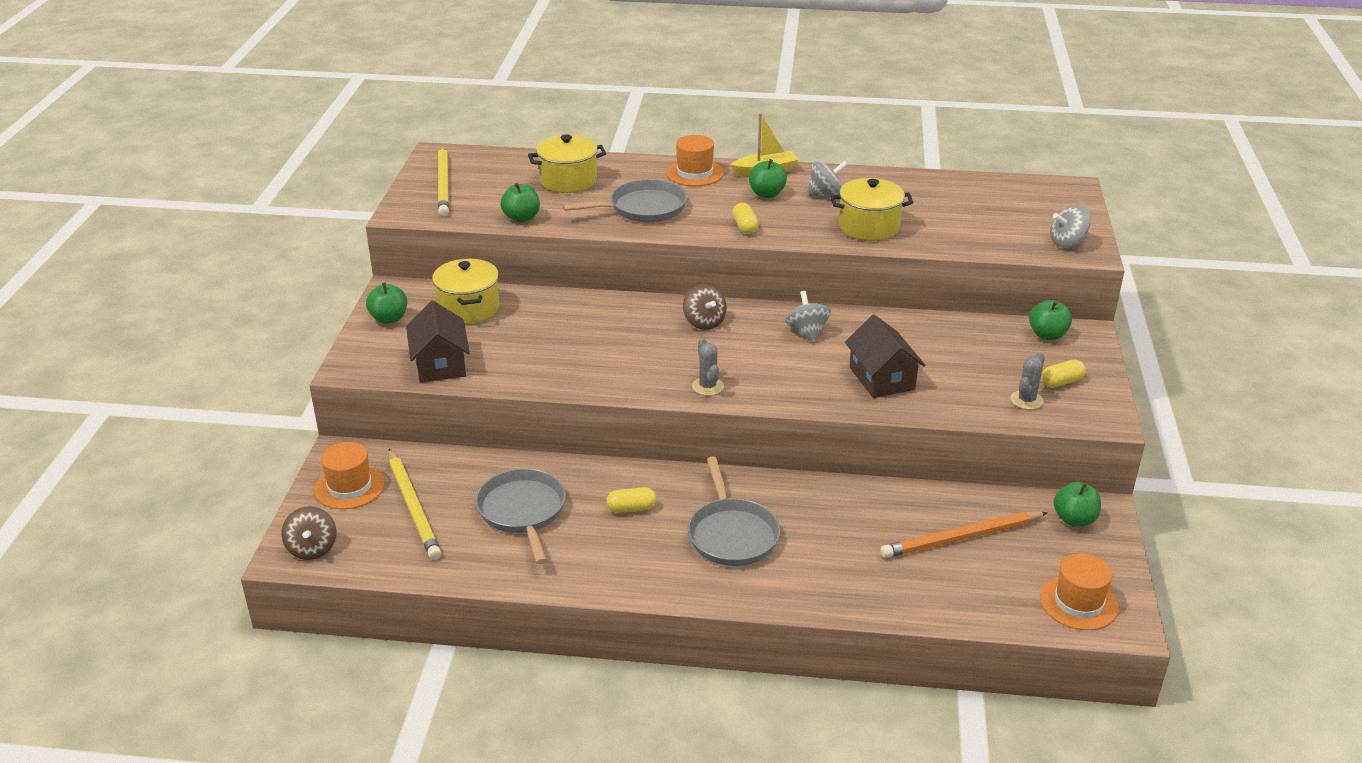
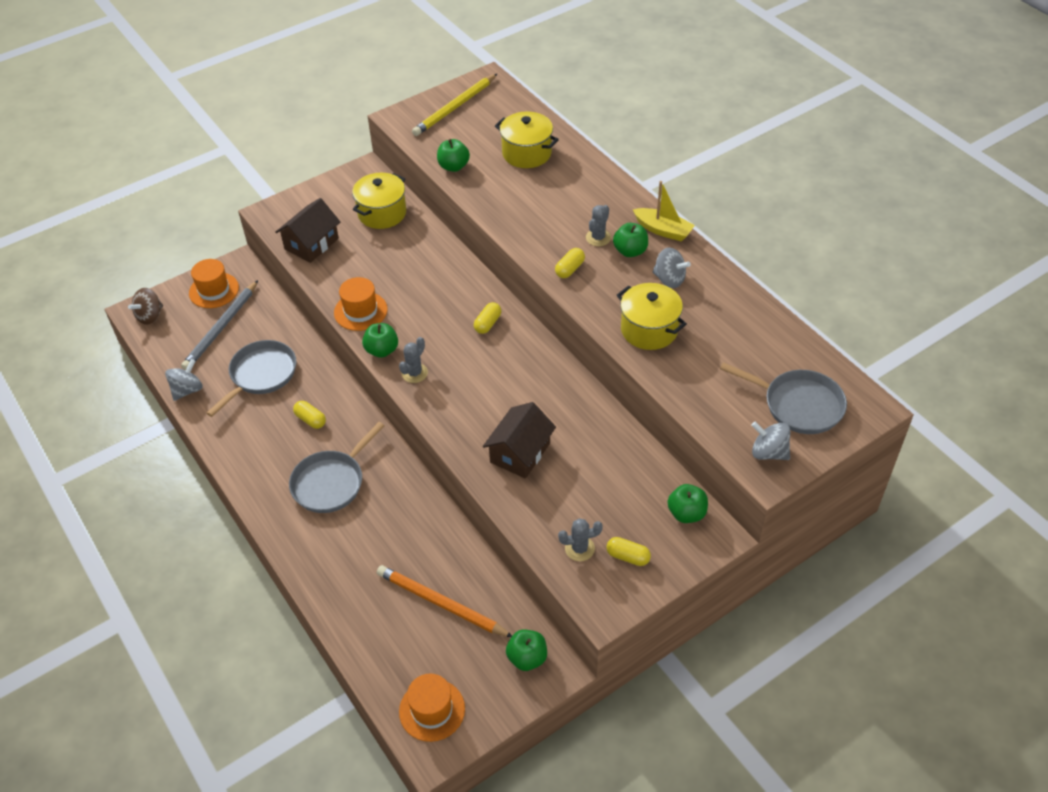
camera: 50 degrees right, 15 degrees up
green apple [366,283,407,324] -> green apple moved to [362,323,398,358]
yellow pencil [388,448,441,560] -> grey pencil [181,280,258,370]
grey pan [563,179,687,222] -> grey pan moved to [720,362,847,434]
orange hat [666,135,724,186] -> orange hat moved to [334,277,388,331]
brown spinning top [683,284,727,330] -> yellow capsule [474,302,501,334]
grey spinning top [785,291,831,343] -> grey spinning top moved to [165,359,203,401]
none -> grey cactus [586,205,611,246]

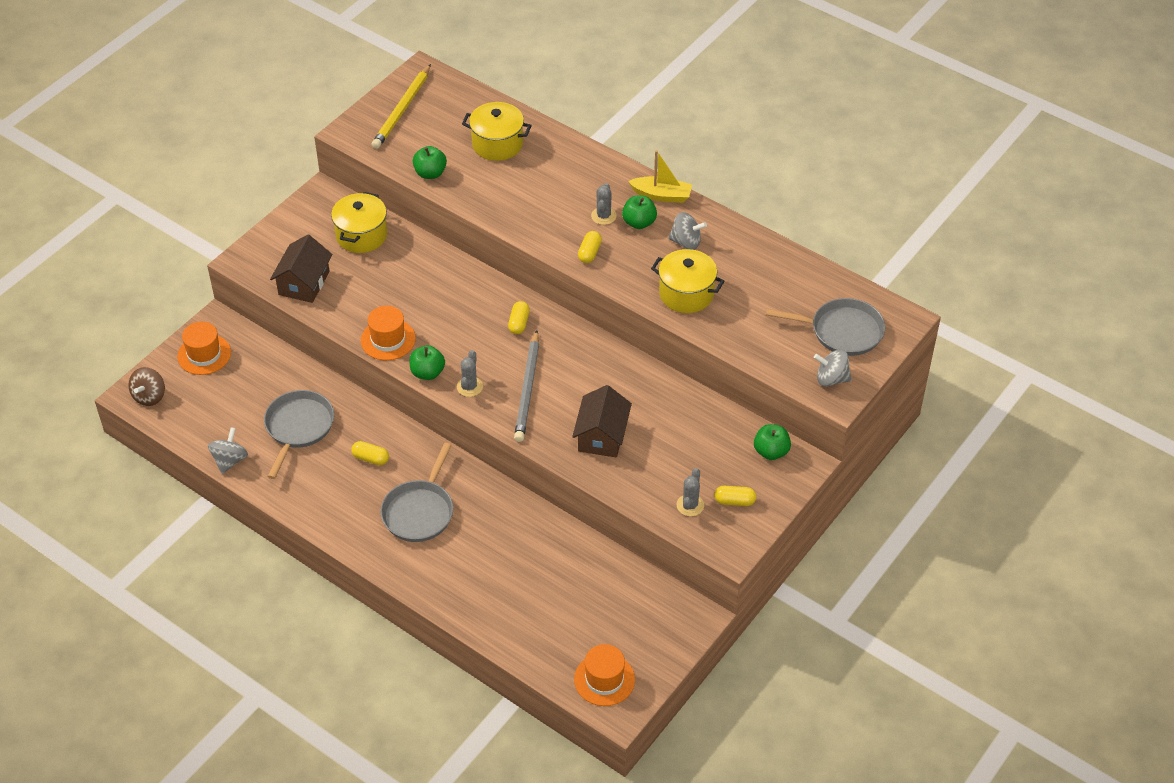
camera: 20 degrees left, 0 degrees up
grey pencil [181,280,258,370] -> grey pencil moved to [514,330,539,442]
orange pencil [377,565,512,637] -> none
green apple [506,629,547,671] -> none
grey cactus [558,519,603,561] -> grey cactus turned 45 degrees counterclockwise [676,468,704,516]

